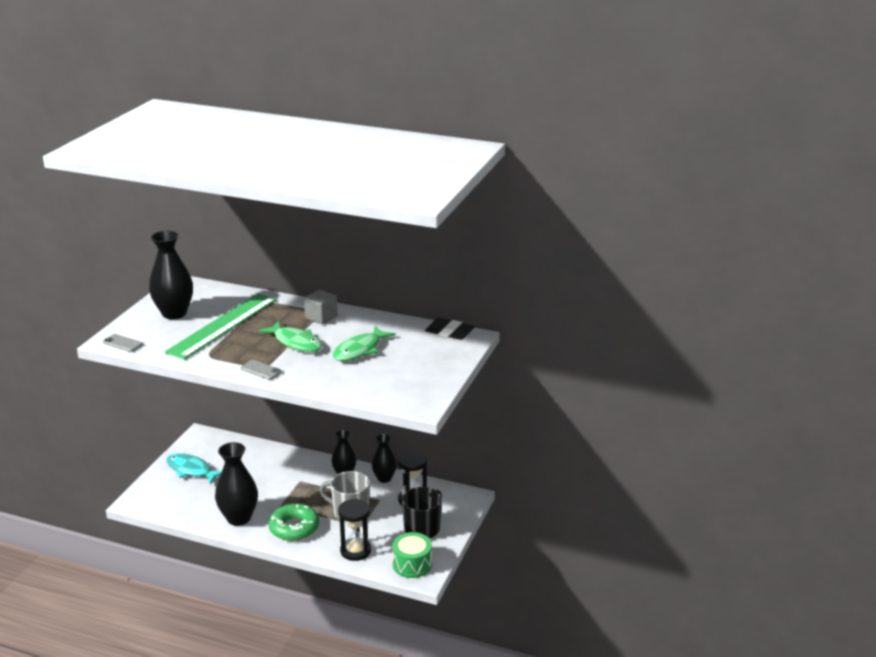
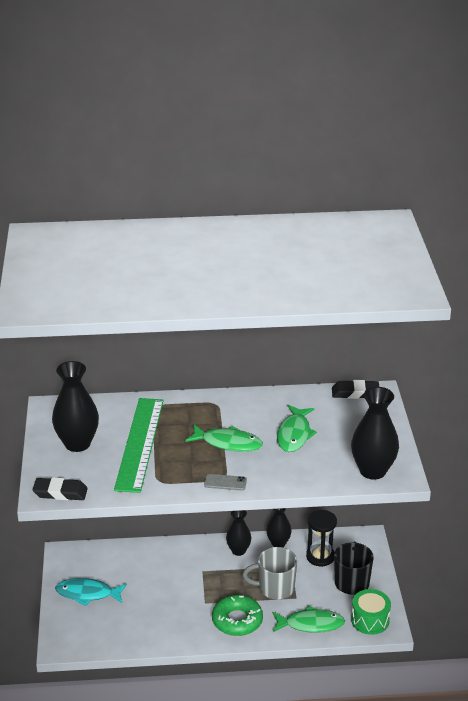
camera: 25 degrees left, 5 degrees up
grey phone [103,334,143,352] -> black eraser [32,477,88,500]
black vase [215,442,258,526] -> black vase moved to [351,387,399,480]
grey cube [304,290,338,325] -> none
black hourglass [338,499,371,561] -> green fish [272,606,345,633]

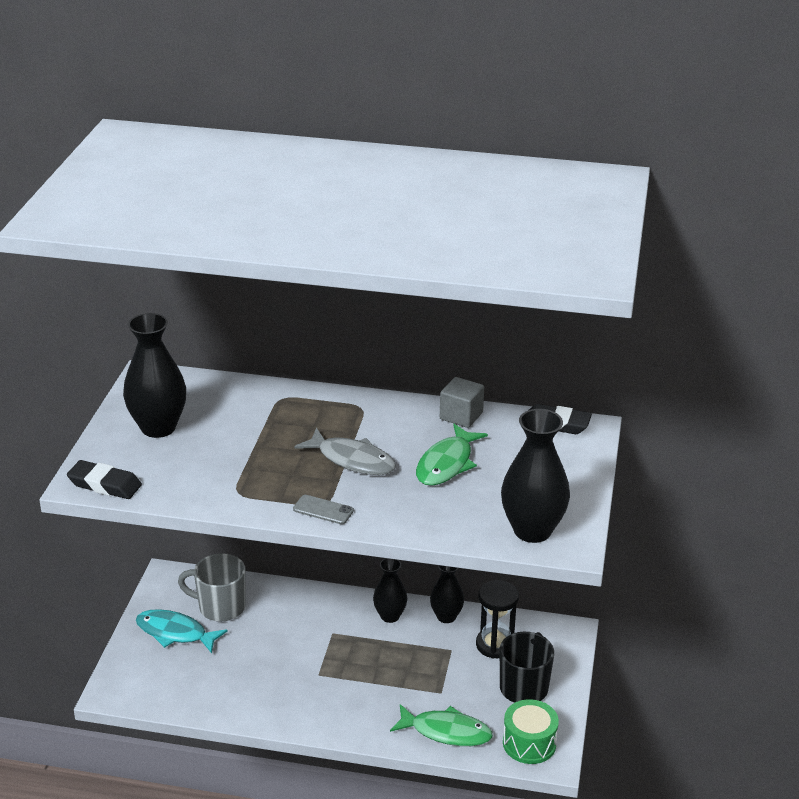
camera: 15 degrees right, 0 degrees up
green ruler [114,398,164,493] -> none
green fish [185,425,263,452] -> grey fish [295,428,396,475]
green donut [212,595,263,636] -> none
grey mug [242,547,297,599] -> grey mug moved to [178,553,245,622]
none -> grey cube [440,377,484,428]

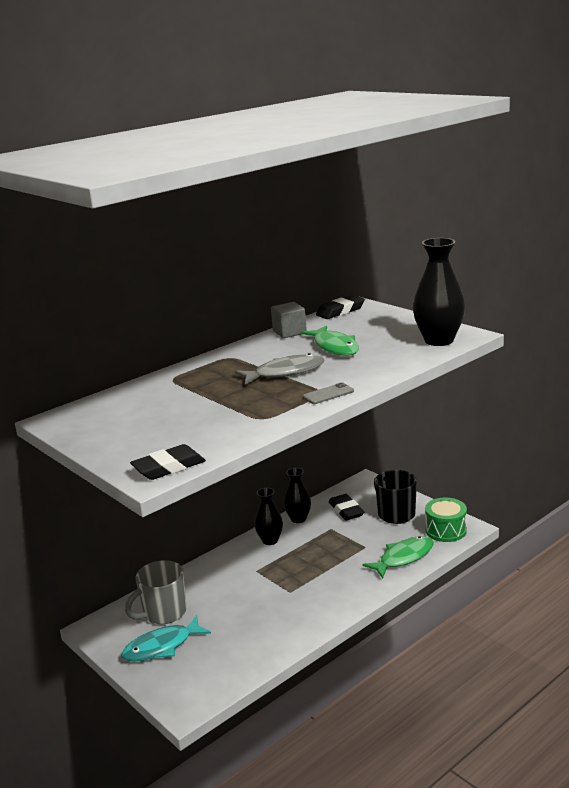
camera: 50 degrees left, 10 degrees down
black vase [123,313,186,438] -> none
black hourglass [476,580,519,658] -> black eraser [329,494,364,520]

